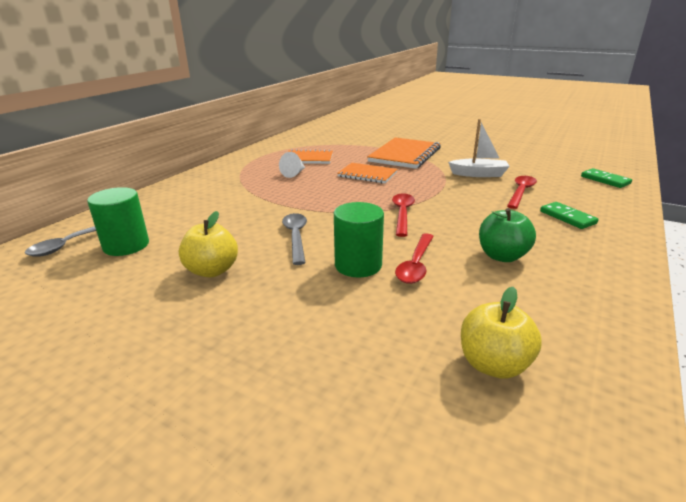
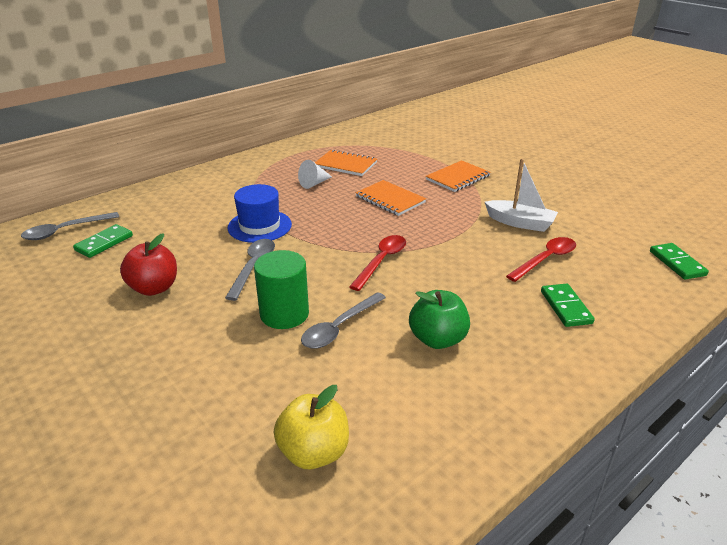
camera: 20 degrees right, 5 degrees up
green cylinder [87,187,149,256] -> green domino [73,224,133,258]
yellow apple [179,211,238,277] -> red apple [120,233,177,296]
orange notebook [367,137,441,169] -> orange notebook [426,160,491,192], size x0.62
red spoon [395,233,434,284] -> grey spoon [301,292,386,349]
none -> blue hat [227,184,292,243]

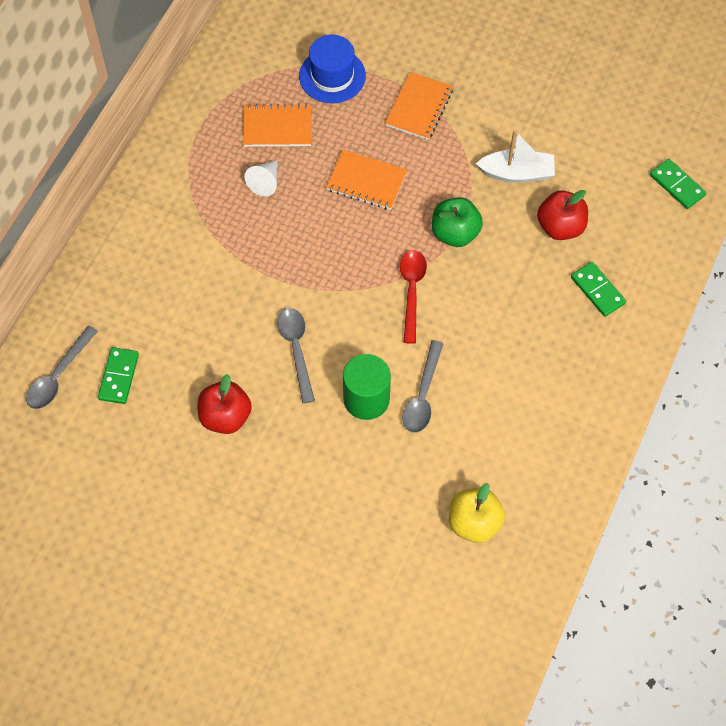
camera: 25 degrees left, 30 degrees up
blue hat [227,184,292,243] -> blue hat moved to [299,35,366,103]
green apple [409,290,470,349] -> green apple moved to [432,197,483,247]
red spoon [506,237,576,282] -> red apple [537,190,588,240]

